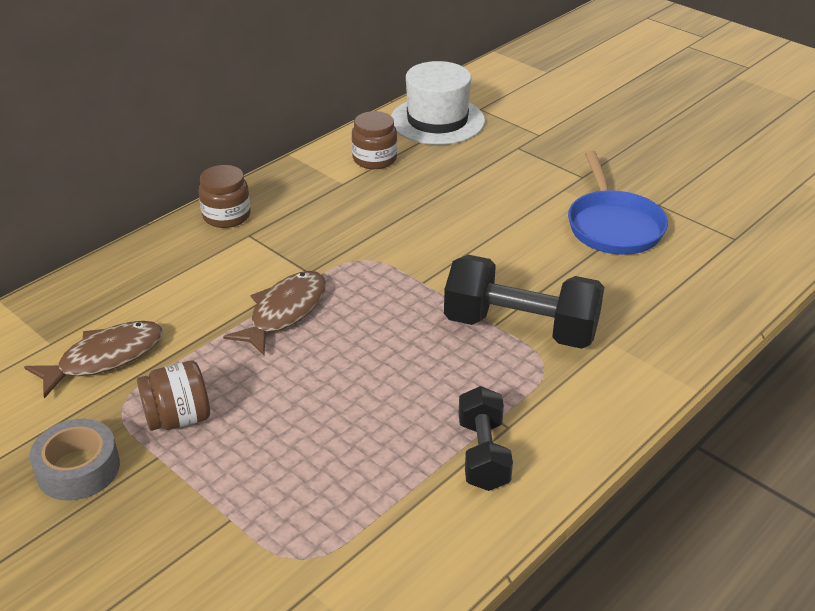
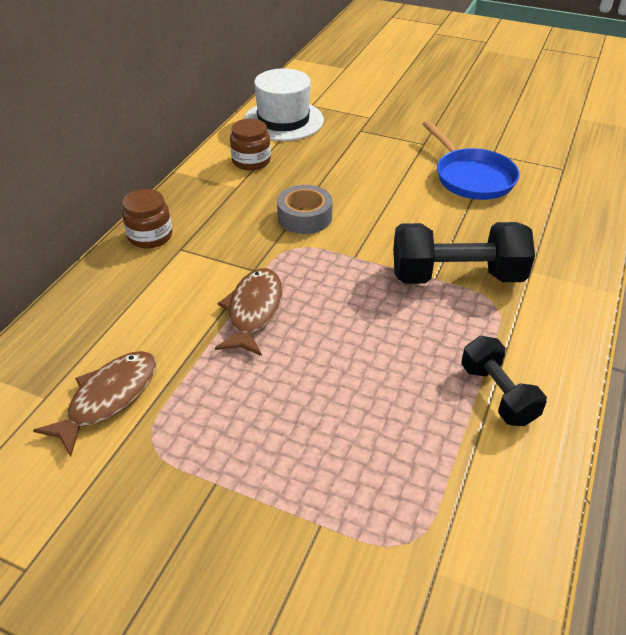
camera: 20 degrees left, 5 degrees up
grey tape [30,419,120,501] -> grey tape moved to [277,185,333,234]
brown jar [137,361,210,431] -> none

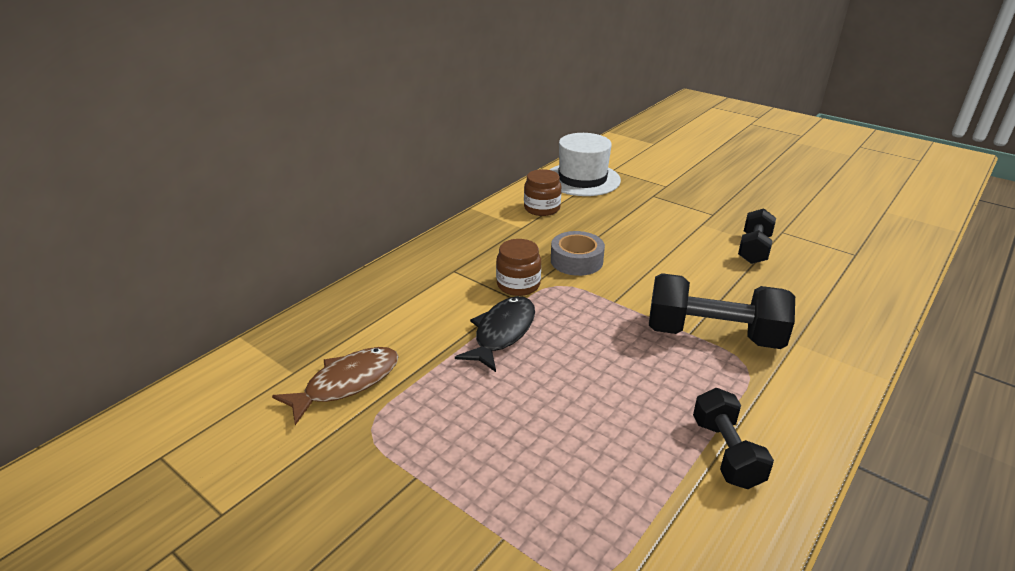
camera: 15 degrees right, 10 degrees down
brown jar [122,189,172,248] -> brown jar moved to [496,239,541,296]
brown fish [215,268,283,356] -> black fish [455,296,535,372]
blue pan [423,121,520,200] -> black dumbbell [738,208,776,264]

